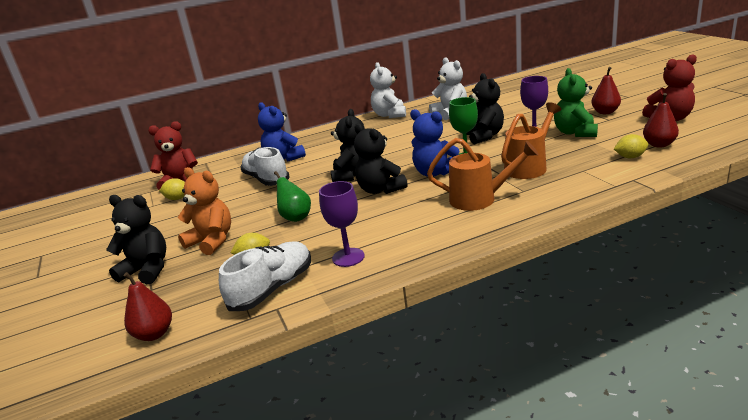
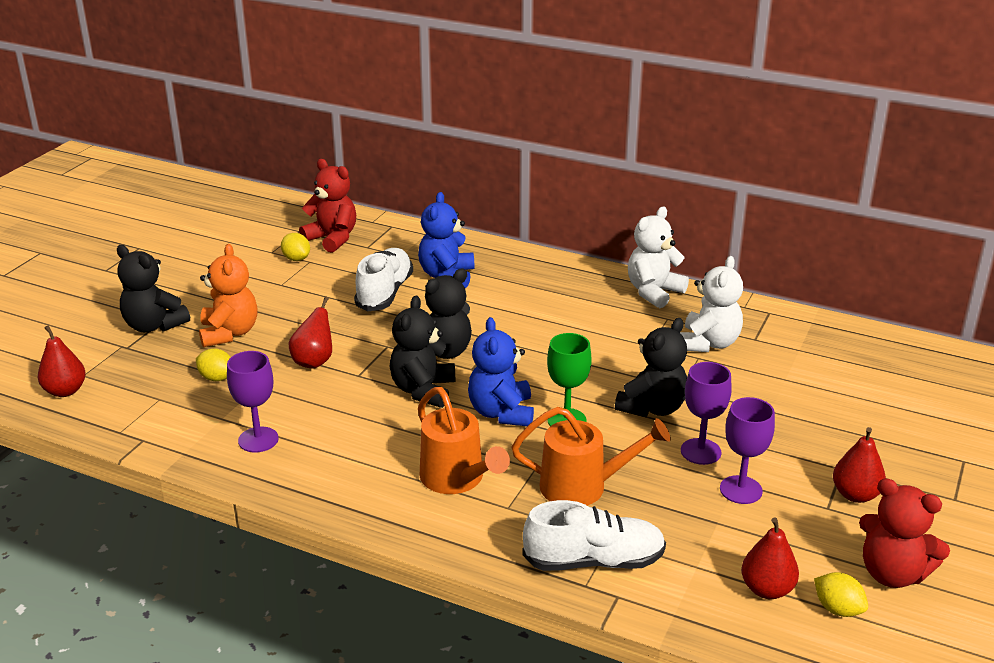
camera: 45 degrees right, 5 degrees up
black teddy bear [106,195,166,284] -> black teddy bear turned 150 degrees clockwise [117,245,190,332]
white shoe [219,241,311,311] -> white shoe moved to [522,500,666,571]
green pear [274,171,311,222] -> red pear [289,297,332,368]
green teddy bear [554,68,598,137] -> purple goblet [720,397,775,504]
yellow lemon [614,134,648,158] -> yellow lemon moved to [814,572,868,617]

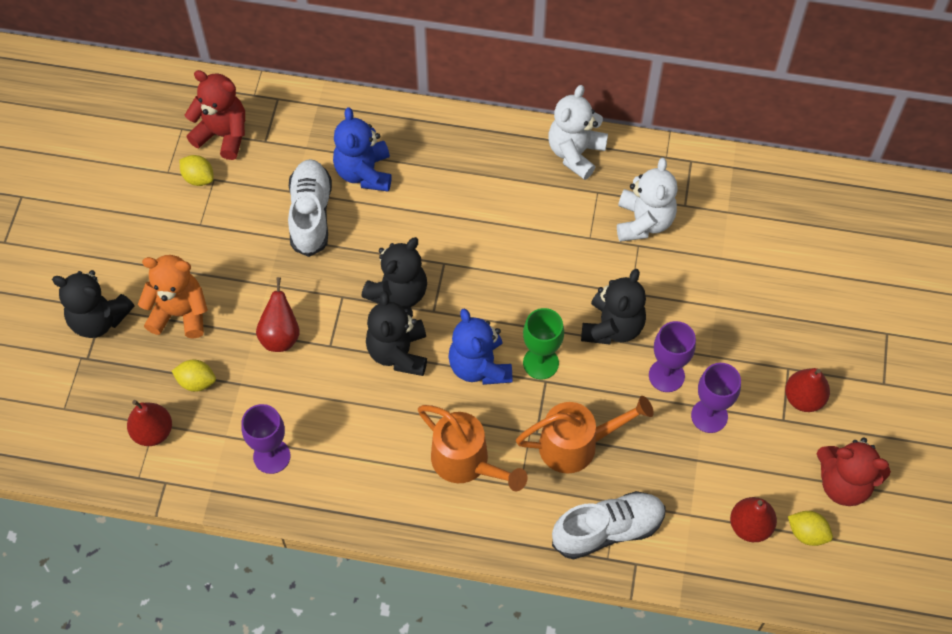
camera: 15 degrees left, 30 degrees up
red pear [38,325,86,397] -> red pear moved to [127,400,172,446]
orange teddy bear [199,244,257,347] -> orange teddy bear turned 60 degrees counterclockwise [138,255,208,338]

